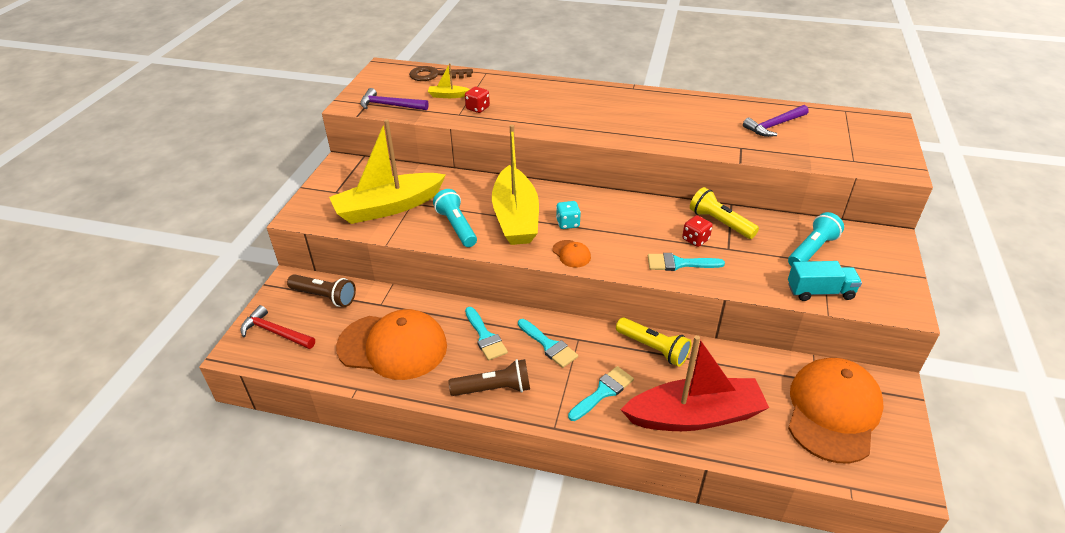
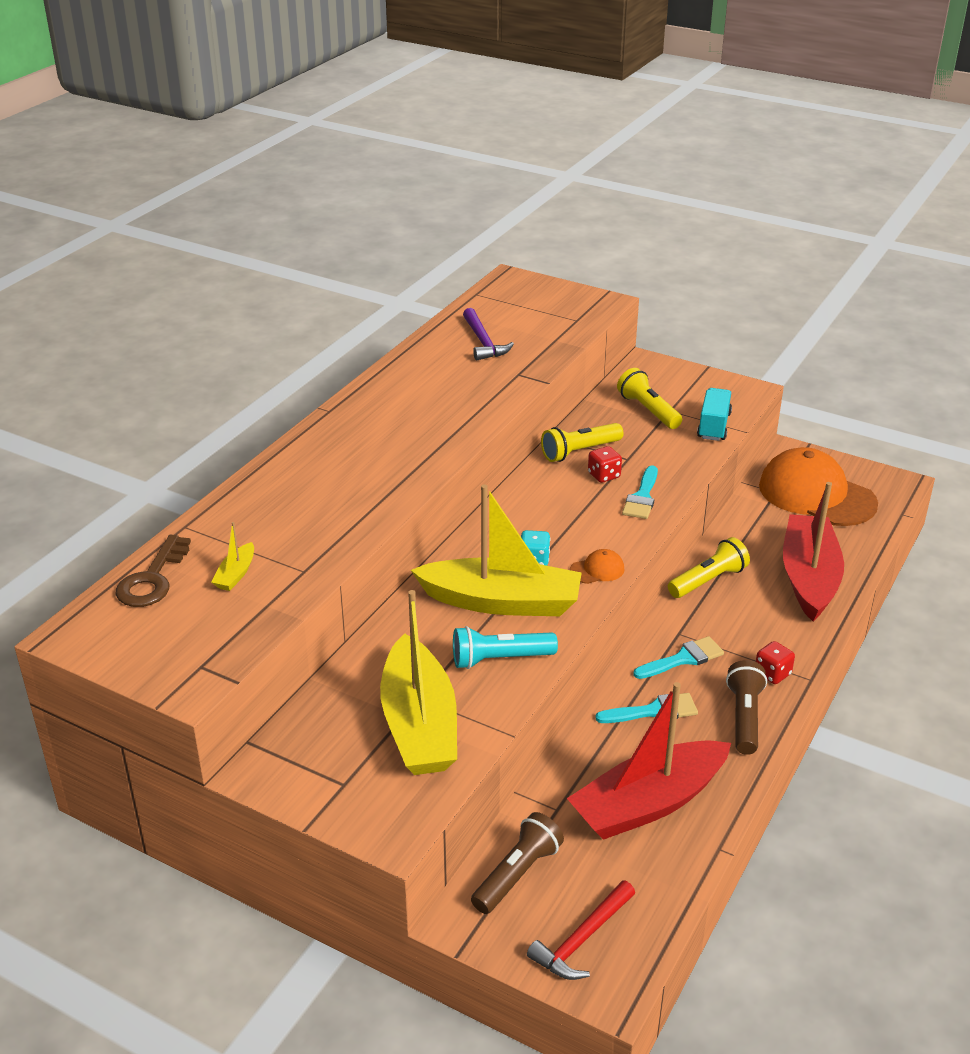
camera: 75 degrees left, 5 degrees down
orange cap [336,309,447,380] -> red boat [567,682,731,840]
purple hammer [360,88,429,110] -> none
red dice [465,87,490,113] -> red dice moved to [756,641,795,684]
turquoise brush [568,366,634,421] -> none
turquoise flashlight [788,212,844,266] -> yellow flashlight [617,368,682,429]

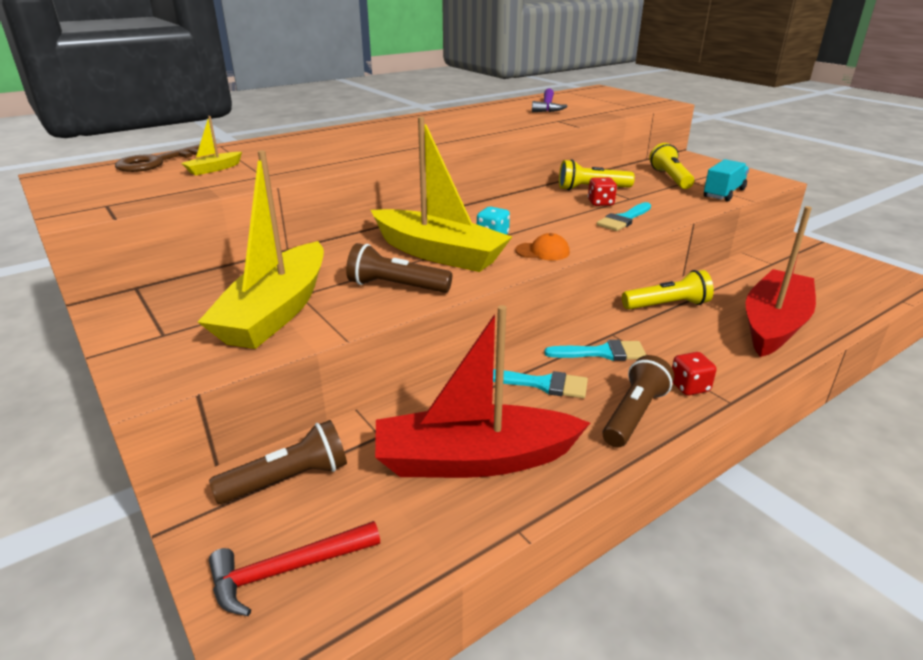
camera: 25 degrees right, 5 degrees down
turquoise flashlight [453,626,558,669] -> brown flashlight [346,243,452,293]
orange cap [759,447,878,526] -> none

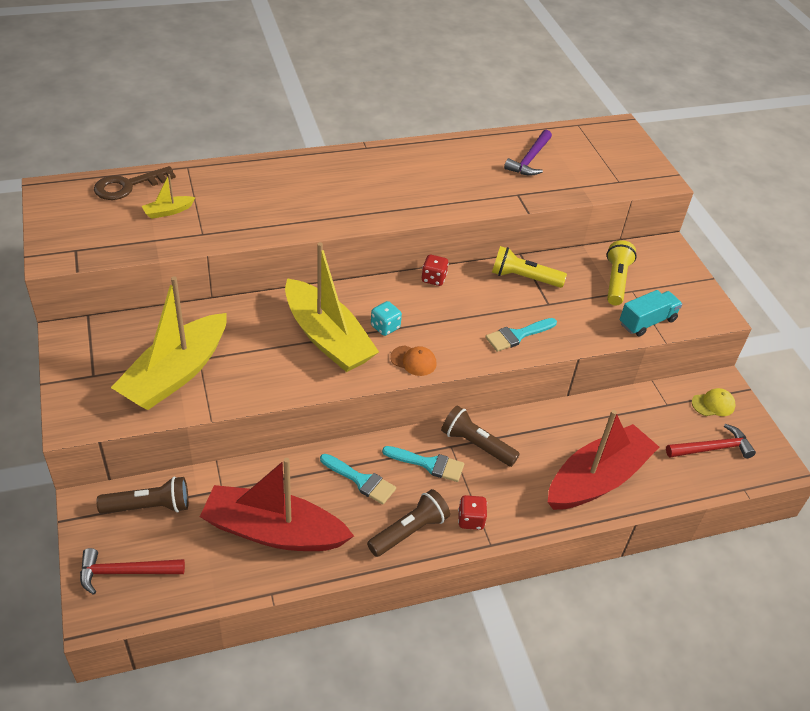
camera: 15 degrees right, 15 degrees up
brown flashlight [346,243,452,293] -> brown flashlight moved to [441,406,520,467]
red dice [588,177,617,206] -> red dice moved to [422,255,449,286]
yellow flashlight [622,270,714,309] -> none
none -> red hammer [666,424,756,458]
none -> yellow cap [692,388,736,416]

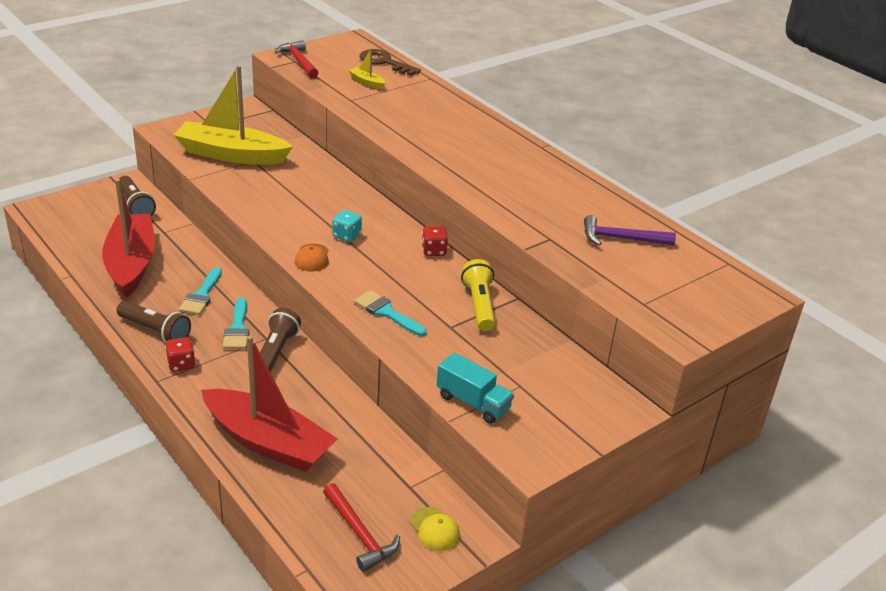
camera: 70 degrees right, 10 degrees down
red hammer [80,548,185,595] -> red hammer moved to [275,40,318,78]
yellow boat [285,242,379,372] -> none
yellow flashlight [607,240,637,305] -> none

